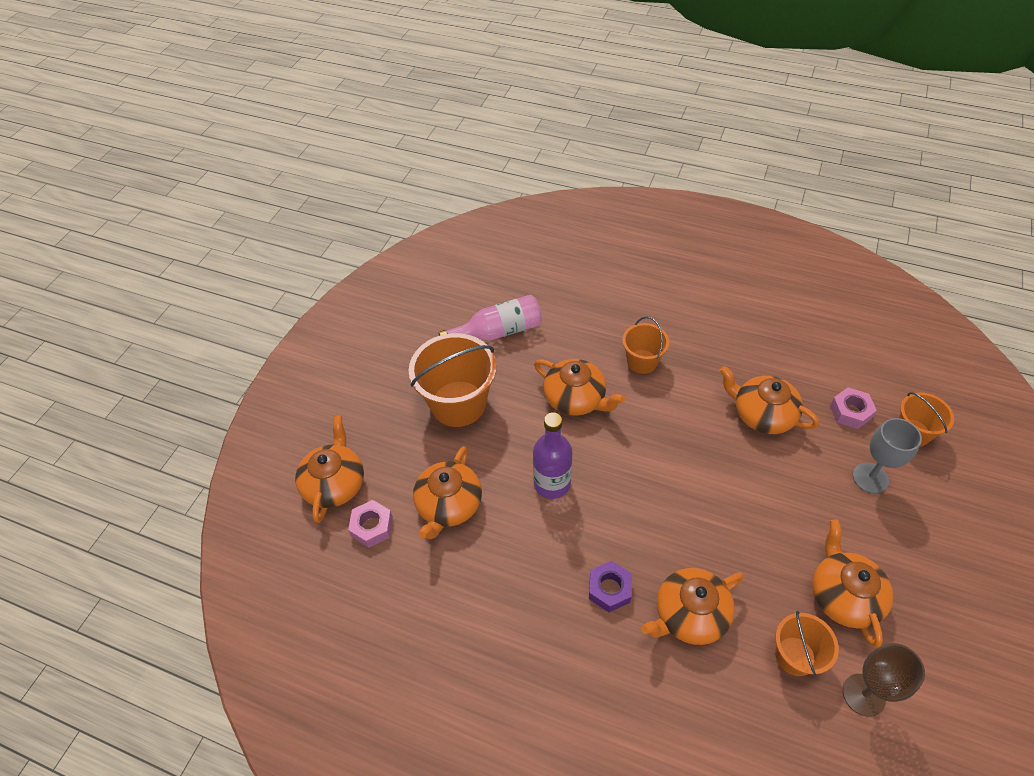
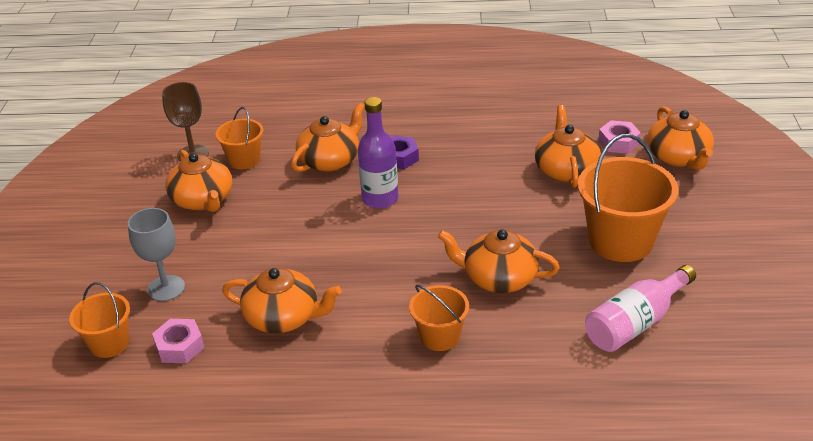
camera: 160 degrees right, 15 degrees down
purple bottle [533,412,572,499] -> purple bottle moved to [358,97,398,209]

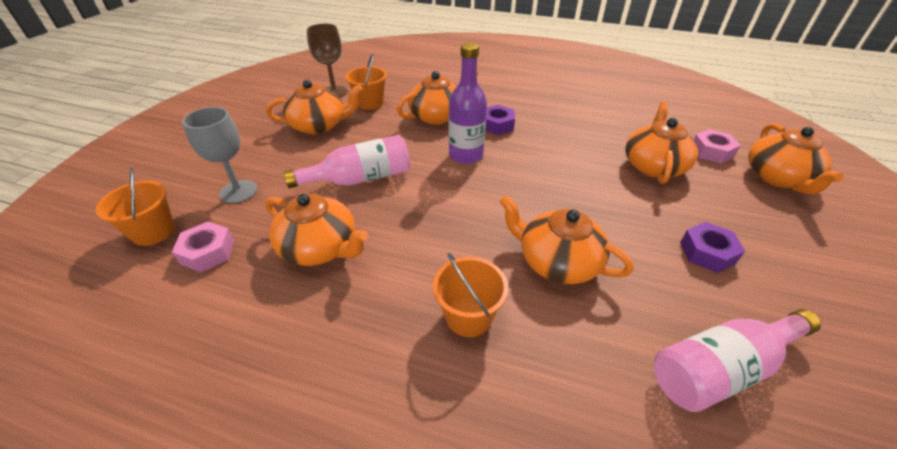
camera: 15 degrees right, 5 degrees up
orange teapot [165,150,232,212] -> orange teapot turned 90 degrees counterclockwise [266,80,363,134]
orange bucket [578,134,678,262] -> purple nut [680,222,745,273]
none -> pink bottle [284,135,410,188]

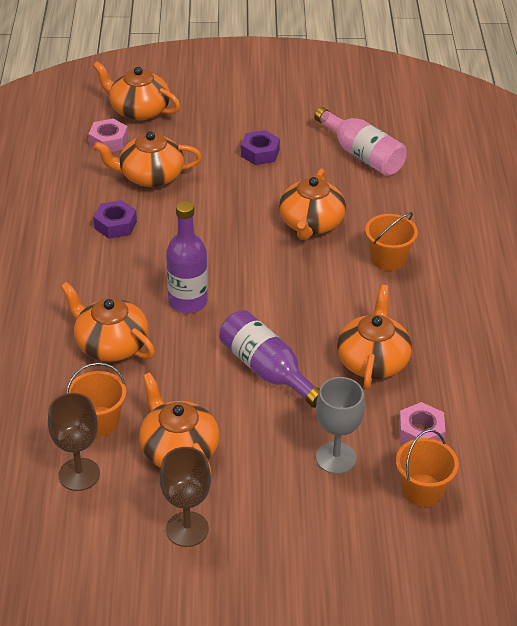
camera: 110 degrees left, 0 degrees up
pink bottle [284,135,410,188] -> purple bottle [219,310,320,408]
purple nut [485,105,515,135] -> purple nut moved to [93,200,137,239]
orange teapot [748,123,844,194] -> orange teapot turned 135 degrees counterclockwise [93,61,180,121]
none -> brown goblet [160,447,211,547]

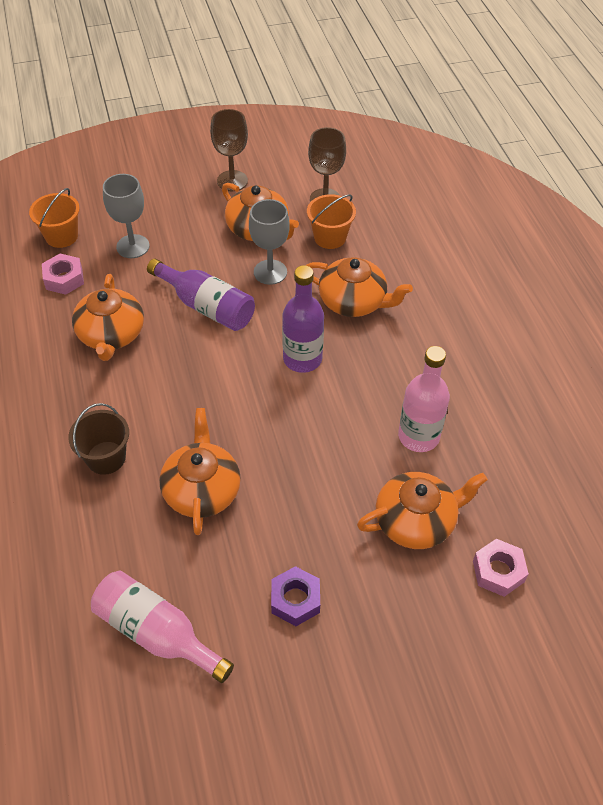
camera: 165 degrees right, 10 degrees up
orange teapot [93,61,180,121] -> none
purple nut [93,200,137,239] -> pink bottle [398,346,450,452]
orange bucket [365,212,418,271] -> brown bucket [68,403,129,475]
none -> grey goblet [249,199,290,285]

